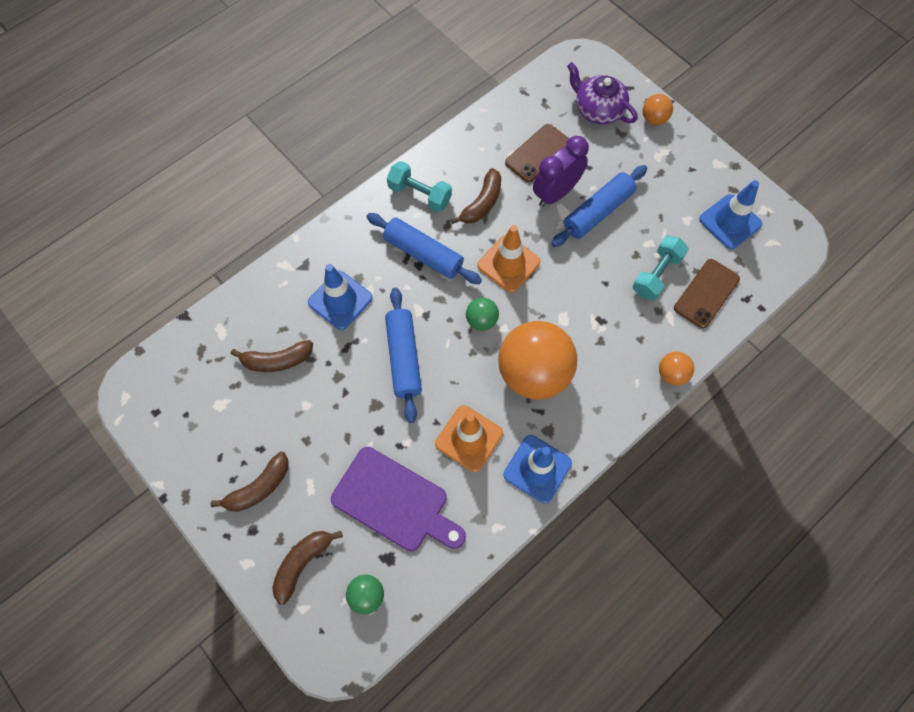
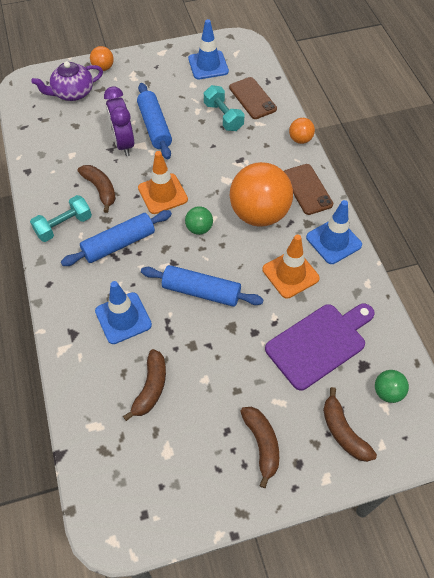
camera: 65 degrees left, 10 degrees down
brown phone [505,124,569,182] -> brown phone moved to [284,164,333,215]

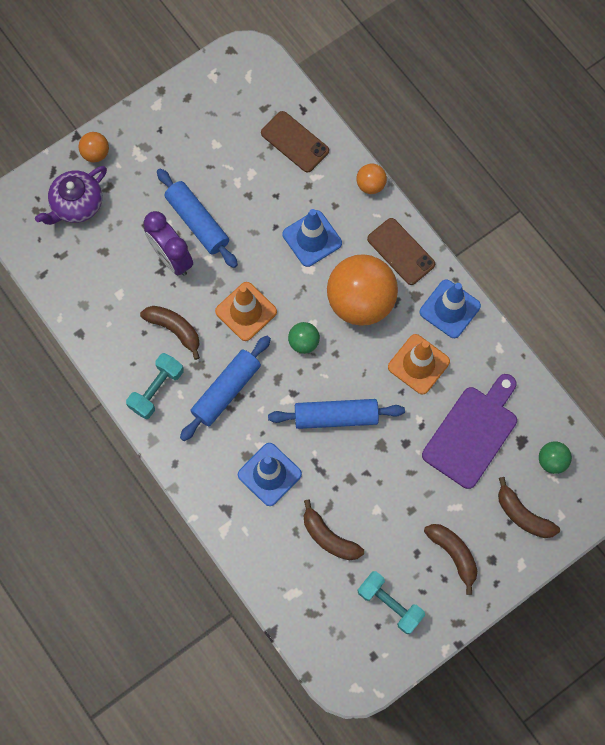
camera: 20 degrees left, 15 degrees up
brown banana [123,349,166,421] -> brown banana turned 135 degrees clockwise [304,499,364,560]
blue traffic cone [188,19,229,79] -> blue traffic cone moved to [282,209,342,267]
turquoise dumbbell [204,85,245,131] -> turquoise dumbbell moved to [357,571,425,634]

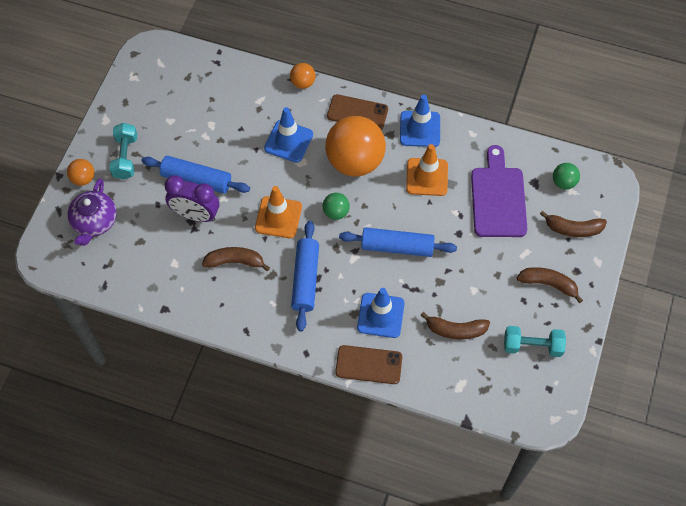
camera: 35 degrees left, 10 degrees down
turquoise dumbbell [126,353,184,419] -> turquoise dumbbell moved to [109,123,137,180]
brown phone [261,111,329,173] -> brown phone moved to [335,345,402,384]
blue rolling pin [268,399,405,429] -> blue rolling pin turned 45 degrees clockwise [339,227,457,257]

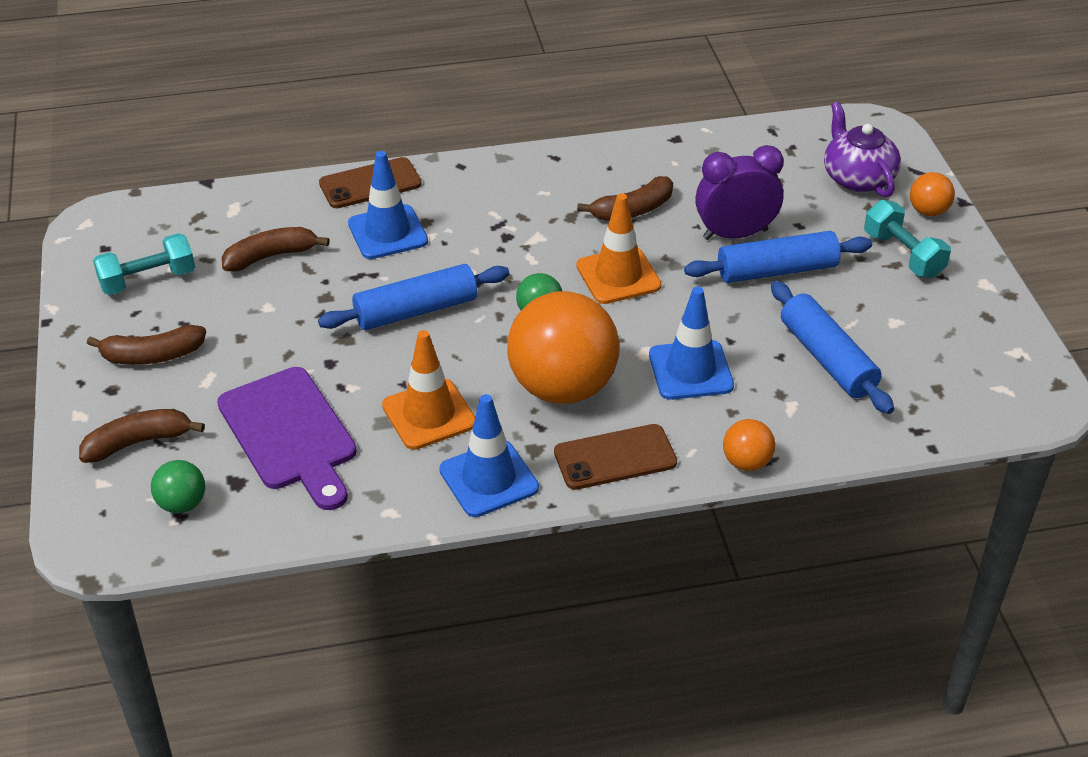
camera: 150 degrees right, 20 degrees down
blue rolling pin [291,221,319,331] -> blue rolling pin moved to [771,281,894,414]

